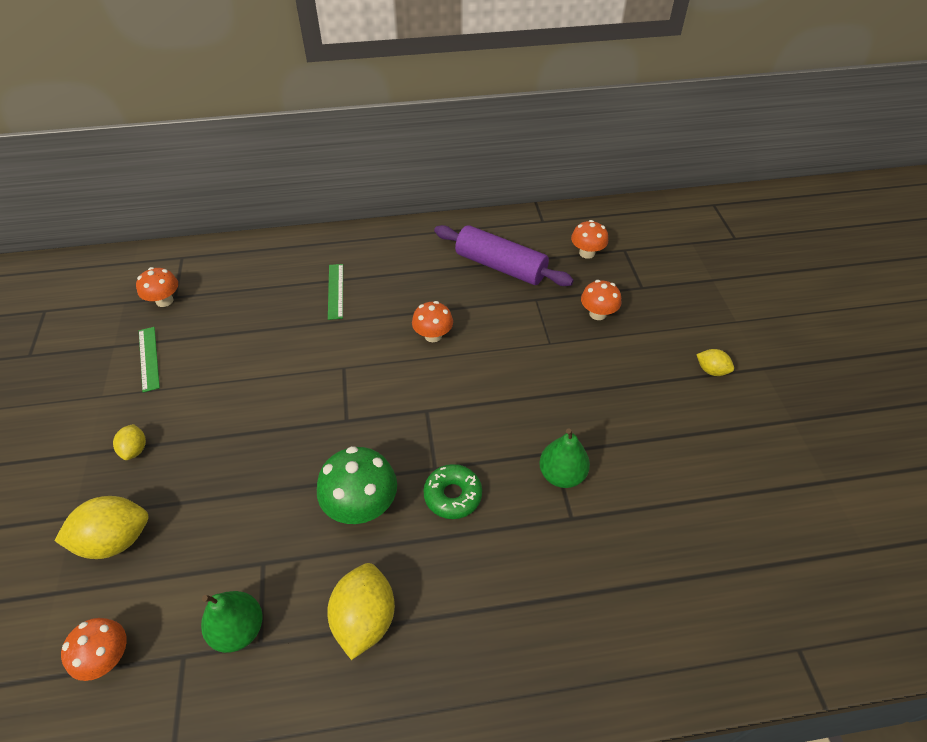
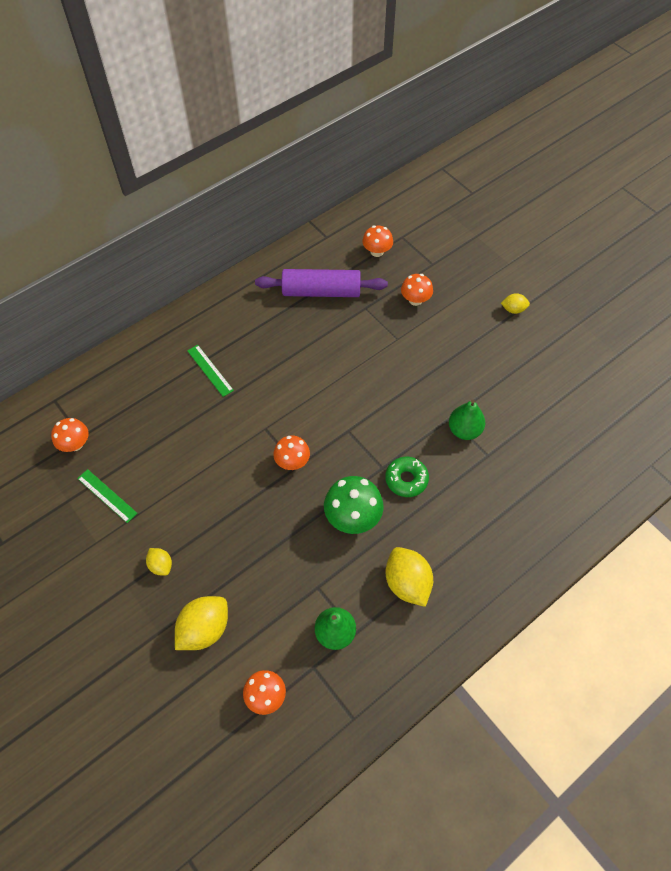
camera: 30 degrees left, 10 degrees up
orange mushroom [412,301,453,342] -> orange mushroom moved to [274,436,310,470]

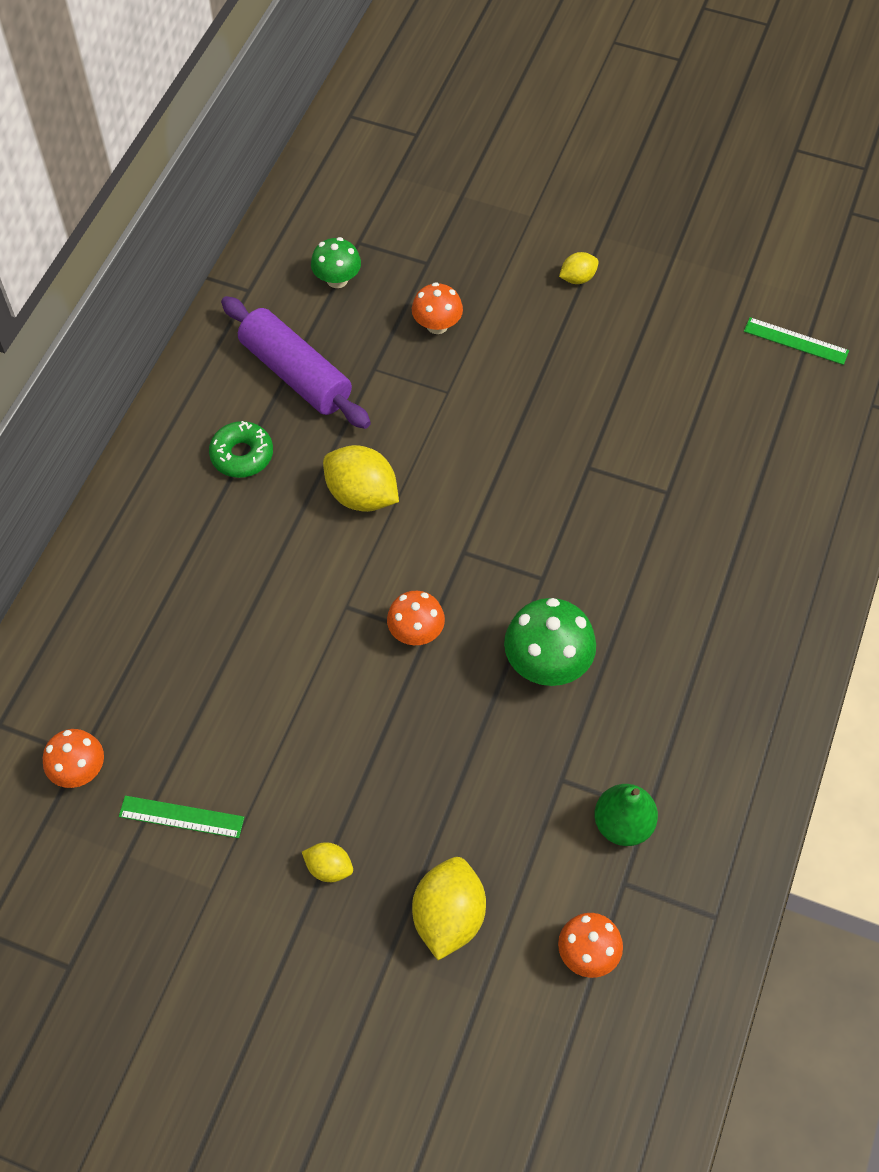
camera: 30 degrees left, 0 degrees up
green ruler [187,345,234,397] -> green ruler moved to [744,317,849,365]
purple rolling pin [255,269,388,297] -> purple rolling pin turned 75 degrees clockwise [221,296,371,429]
orange mushroom [362,225,393,257] -> green mushroom [311,237,361,288]
green donut [385,457,429,497] -> green donut moved to [209,421,273,478]
yellow lemon [386,547,433,607] -> yellow lemon moved to [323,445,399,512]
green pear [449,399,485,440] -> none

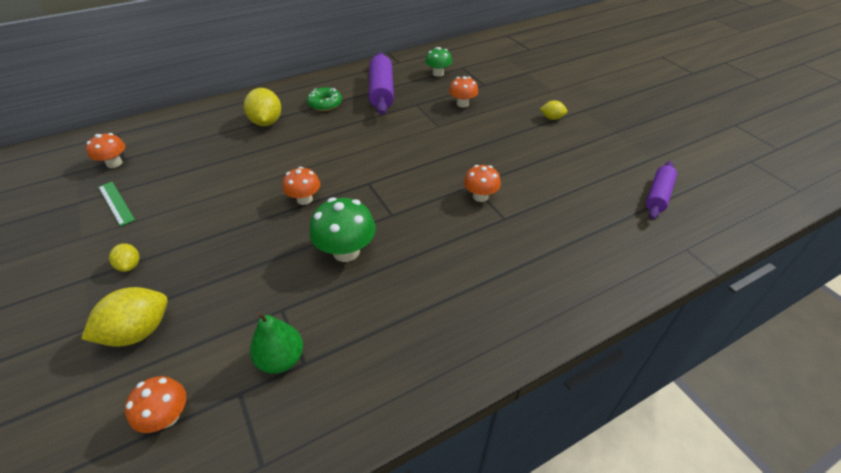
camera: 40 degrees right, 15 degrees down
yellow lemon [323,445,399,512] -> yellow lemon moved to [244,88,281,126]
green ruler [744,317,849,365] -> purple rolling pin [646,161,677,219]
none -> orange mushroom [464,165,501,202]

